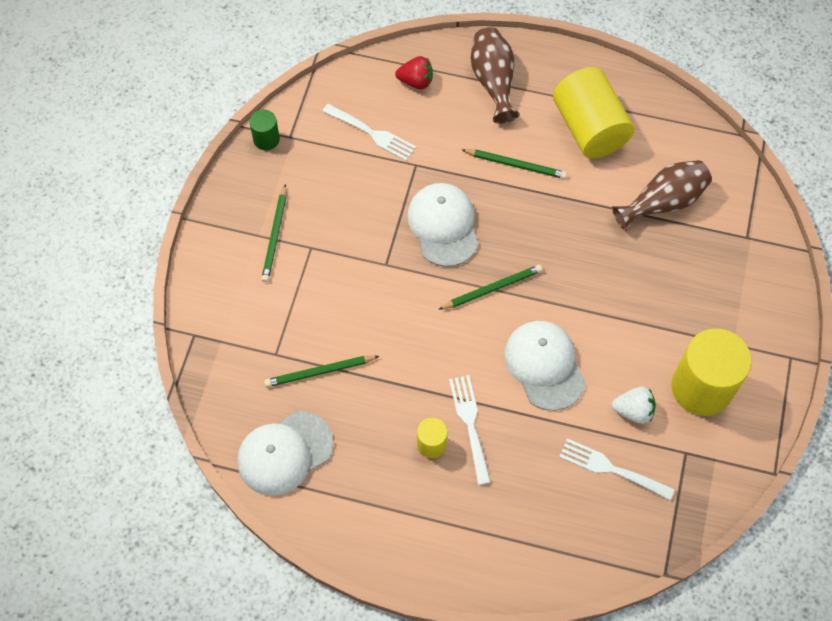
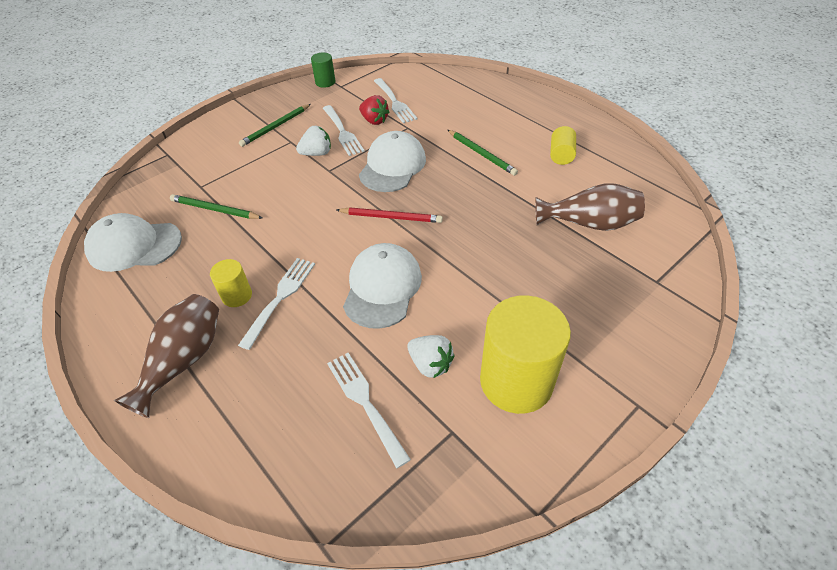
camera: 35 degrees right, 15 degrees down
red strawberry [395,56,433,89] -> red strawberry moved to [359,95,389,125]
green pencil [438,265,542,310] -> red pencil [337,207,443,223]
brown vase [471,27,519,124] -> brown vase moved to [114,294,219,418]
yellow cylinder [553,67,634,159] -> yellow cylinder [550,126,576,165], size x0.47
none -> white strawberry [296,126,331,156]
none -> white fork [323,105,365,156]

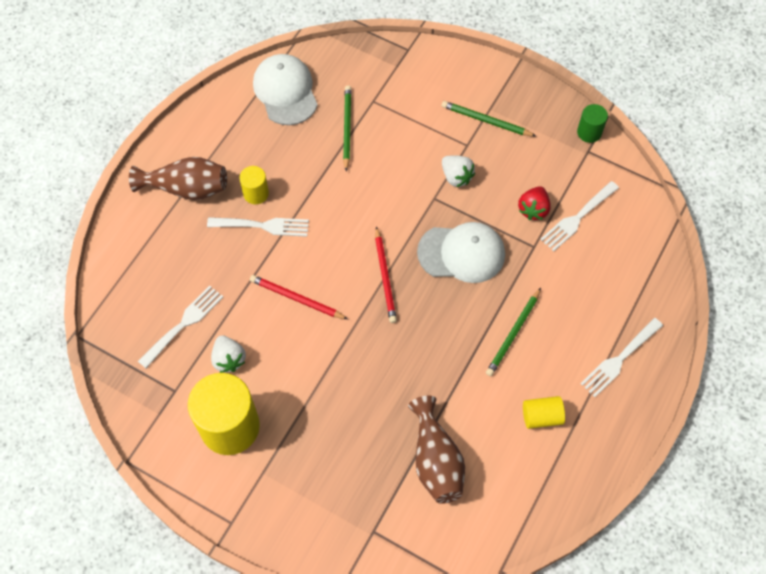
camera: 70 degrees right, 15 degrees up
white fork [323,105,365,156] -> white fork moved to [580,318,663,397]
white cap [343,243,422,329] -> red pencil [250,275,348,319]
white strawberry [407,335,454,378] -> white strawberry turned 45 degrees counterclockwise [211,335,246,373]

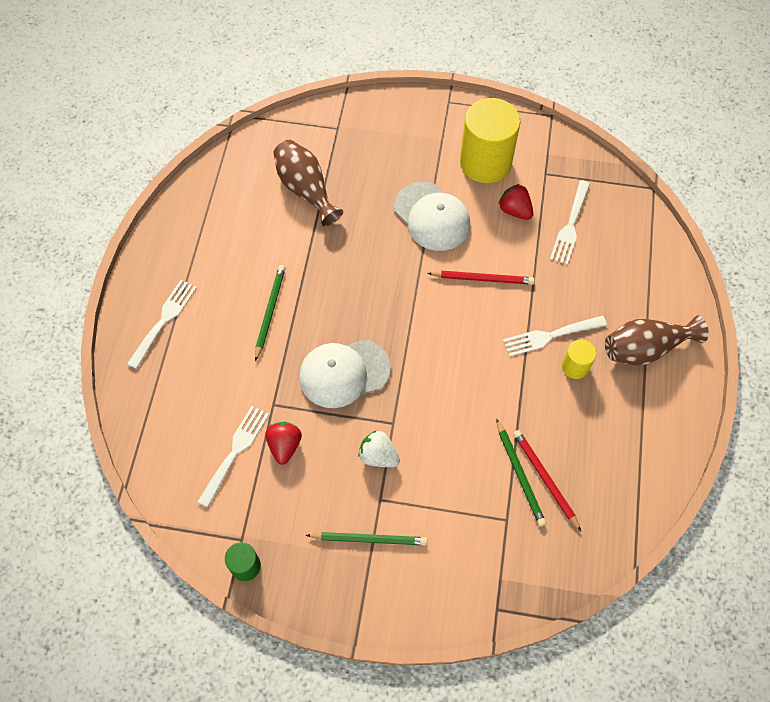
camera: 160 degrees right, 0 degrees up
white strawberry [211,335,246,373] -> red strawberry [499,184,533,220]
white cap [253,54,318,125] -> white cap moved to [394,182,470,251]
red pencil [375,226,397,323] -> red pencil moved to [513,430,581,531]
yellow cylinder [523,396,565,429] -> none

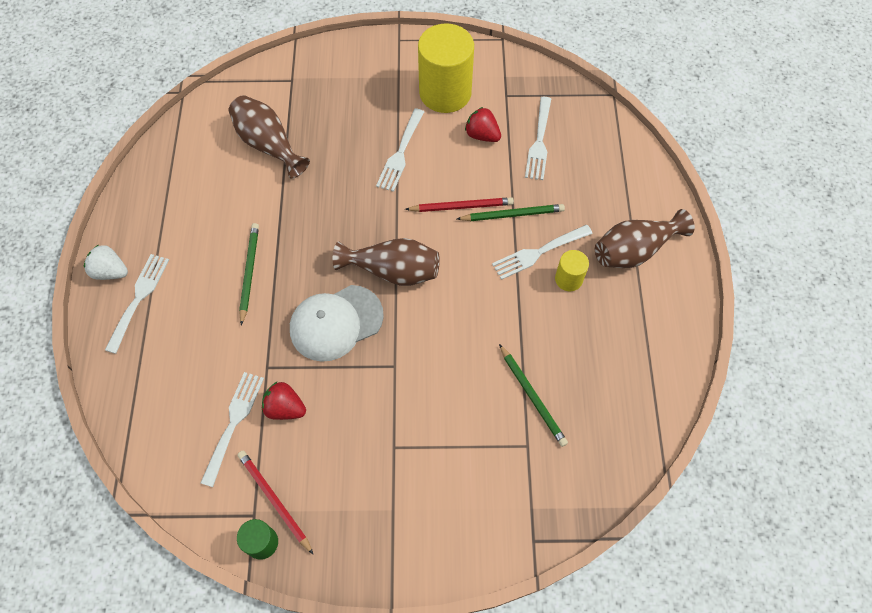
camera: 10 degrees left, 0 degrees up
red strawberry [265,422,302,465] -> red strawberry turned 60 degrees counterclockwise [262,382,306,420]
green pencil [306,532,427,545] -> green pencil moved to [457,204,565,221]
white strawberry [358,430,400,467] -> white strawberry moved to [84,245,128,280]
white cap [394,182,470,251] -> white fork [376,108,424,192]
red pencil [513,430,581,531] -> red pencil moved to [237,451,314,555]
none -> brown vase [333,238,440,286]

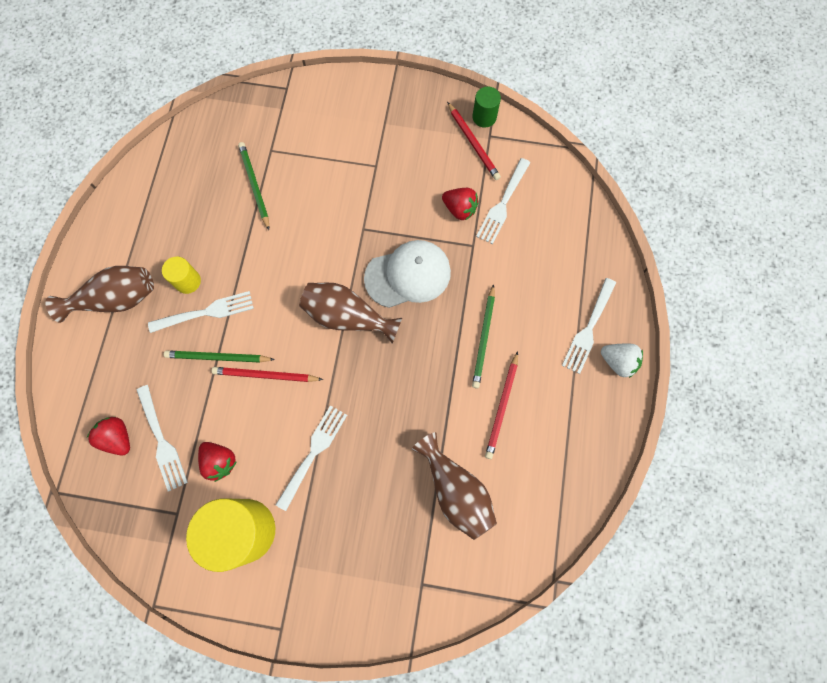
camera: 170 degrees left, 10 degrees up
white fork [525,97,551,180] -> white fork turned 135 degrees clockwise [137,385,188,492]
none -> red strawberry [87,417,130,455]
none -> red pencil [485,351,518,459]

